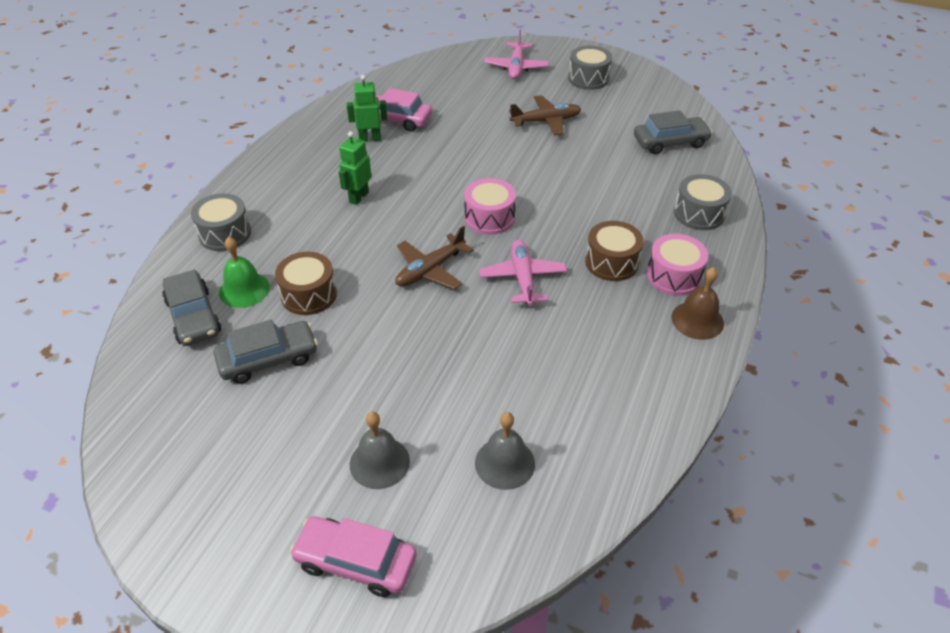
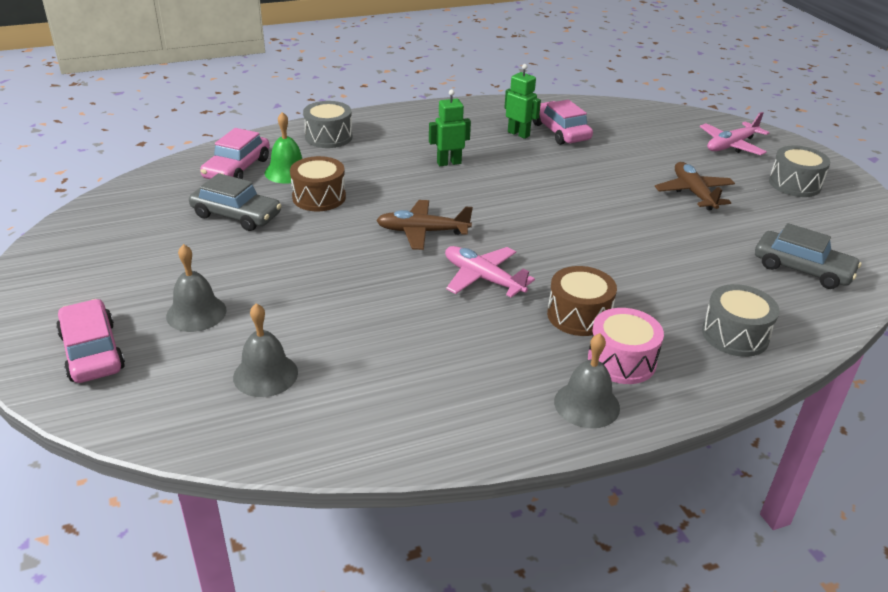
camera: 45 degrees right, 10 degrees down
grey car [162,270,221,346] -> pink car [200,128,270,179]
pink drum [464,178,516,235] -> none
pink plane [479,239,567,306] -> pink plane turned 90 degrees counterclockwise [445,246,535,297]
brown plane [509,95,581,136] -> brown plane turned 135 degrees counterclockwise [655,162,735,210]
brown bell [672,267,724,340] -> grey bell [554,333,620,429]

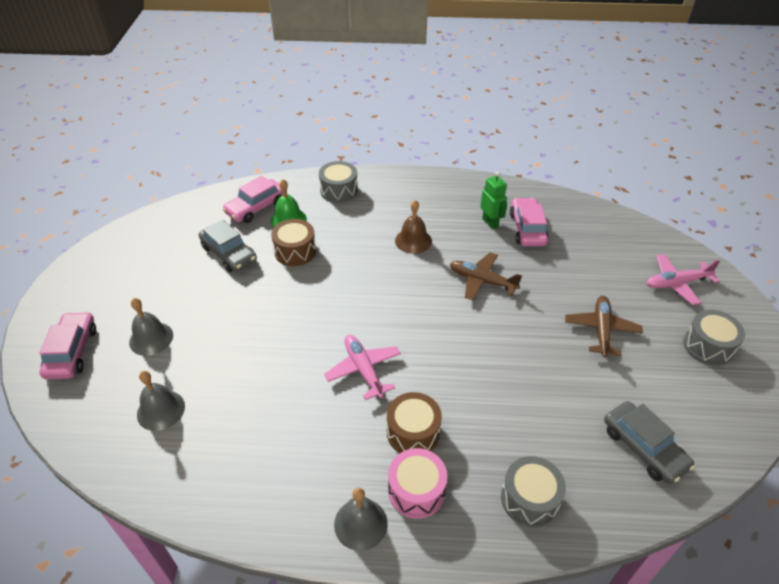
camera: 25 degrees right, 10 degrees up
brown plane [376,200,473,250] -> brown plane moved to [450,252,522,300]
green robot [429,90,471,166] -> brown bell [395,200,432,254]

